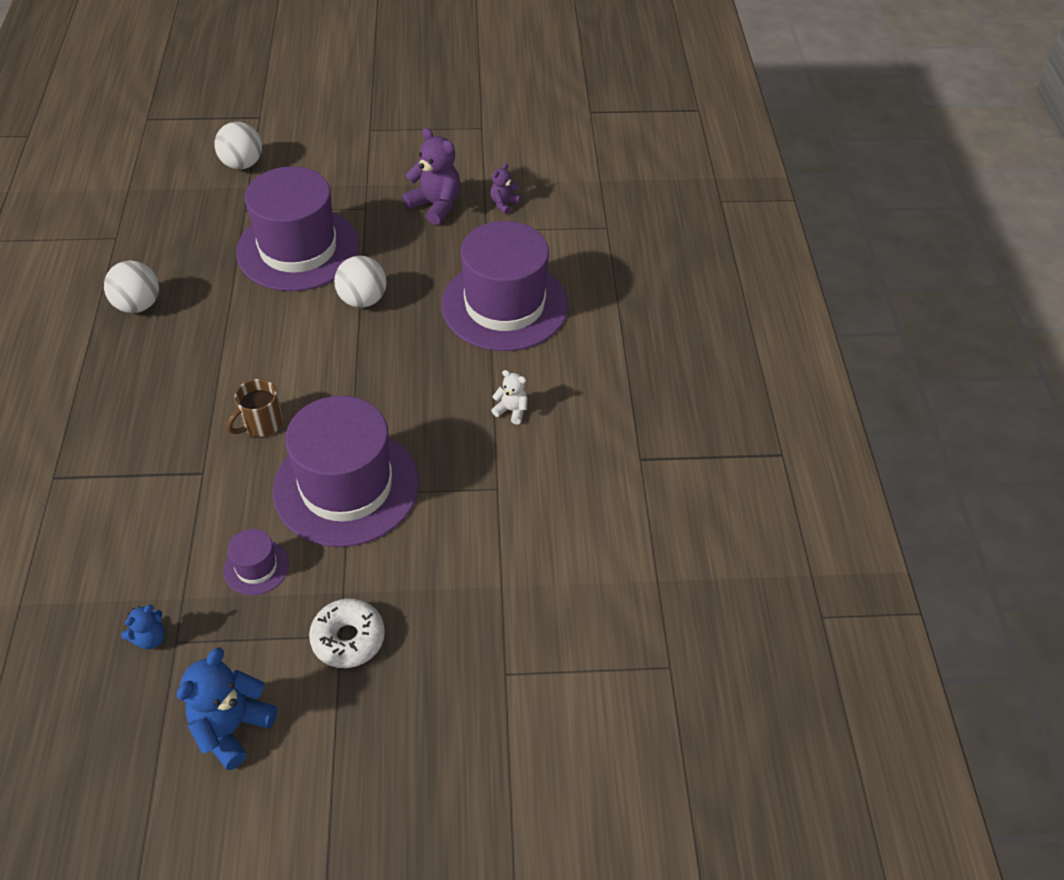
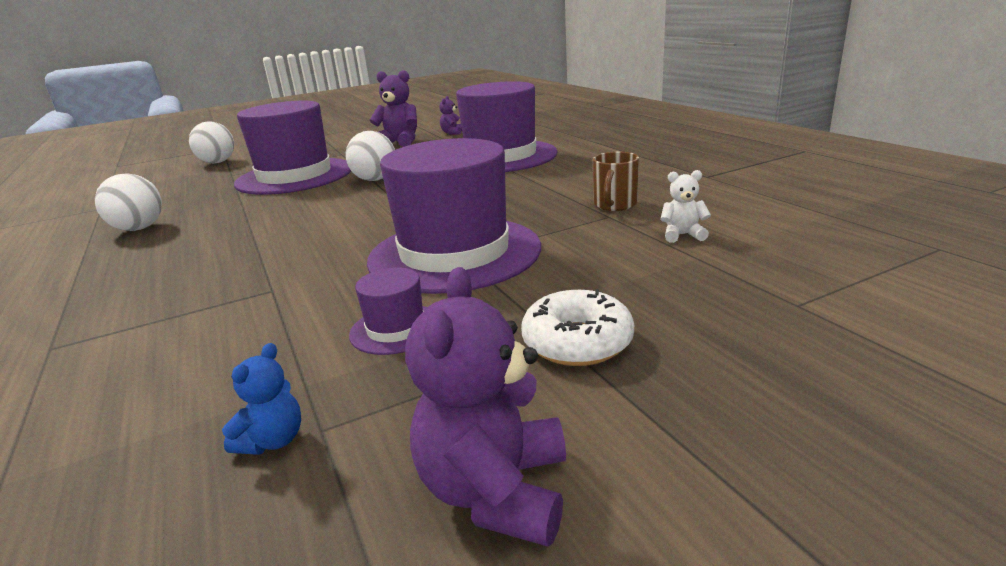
camera: 20 degrees left, 25 degrees down
blue teddy bear [177,647,277,770] -> purple teddy bear [405,267,566,547]
brown mug [227,379,283,437] -> brown mug moved to [593,151,639,211]
white teddy bear [491,370,528,424] -> white teddy bear moved to [660,170,711,243]

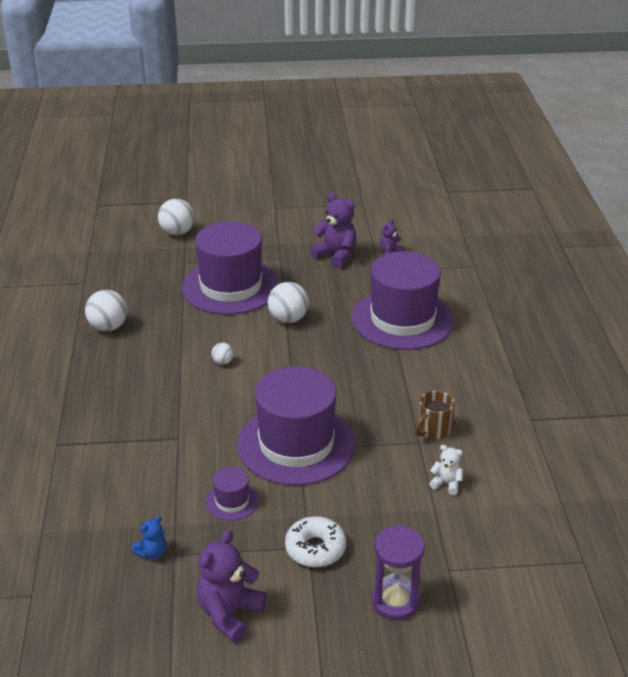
camera: 20 degrees right, 10 degrees up
none -> white ball [211,343,234,365]
none -> purple hourglass [372,525,425,620]

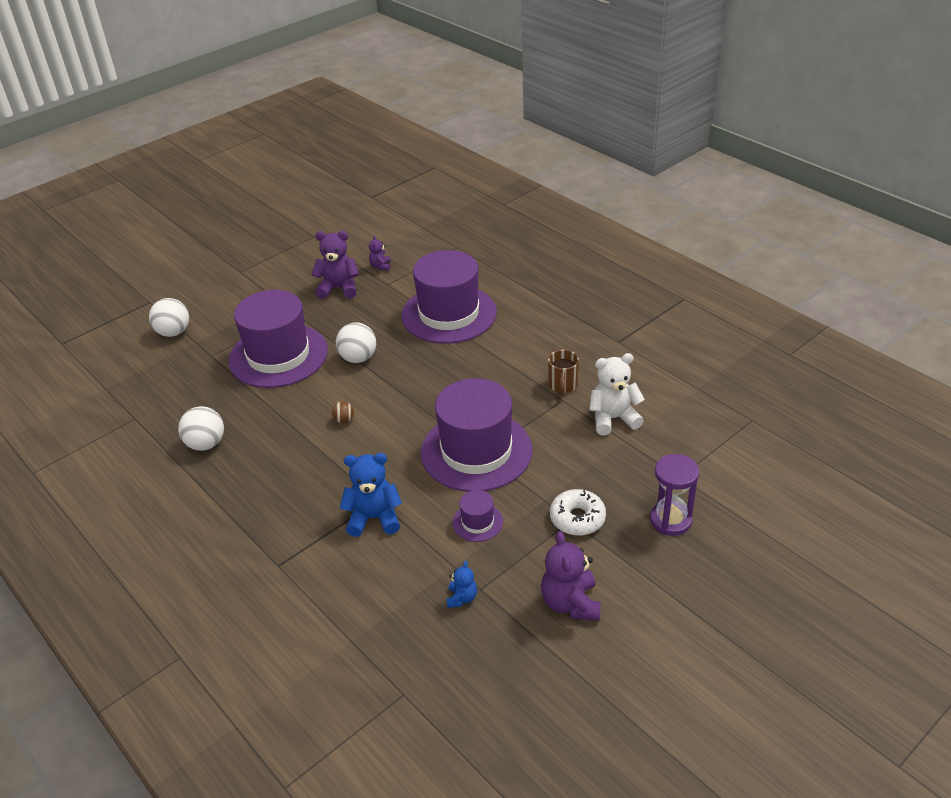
camera: 35 degrees left, 5 degrees up
white ball [211,343,234,365] -> brown ball [332,401,354,423]
white teddy bear [429,445,463,495] -> white teddy bear [589,353,645,435], size x1.87
none -> blue teddy bear [340,453,402,537]

